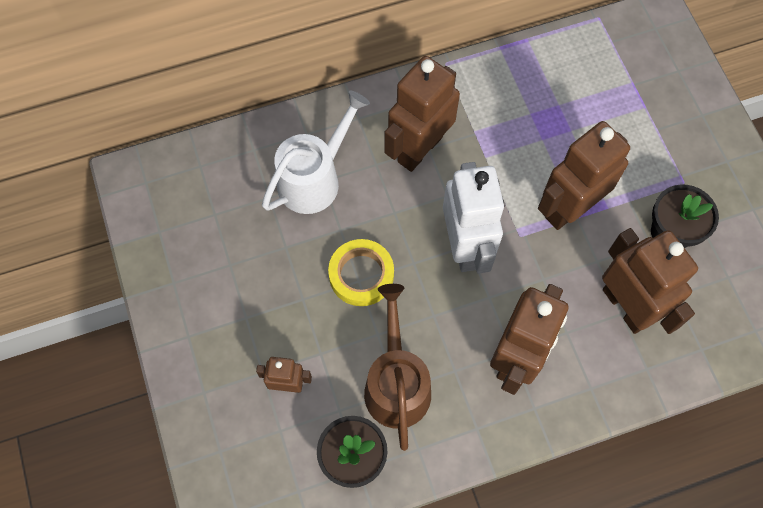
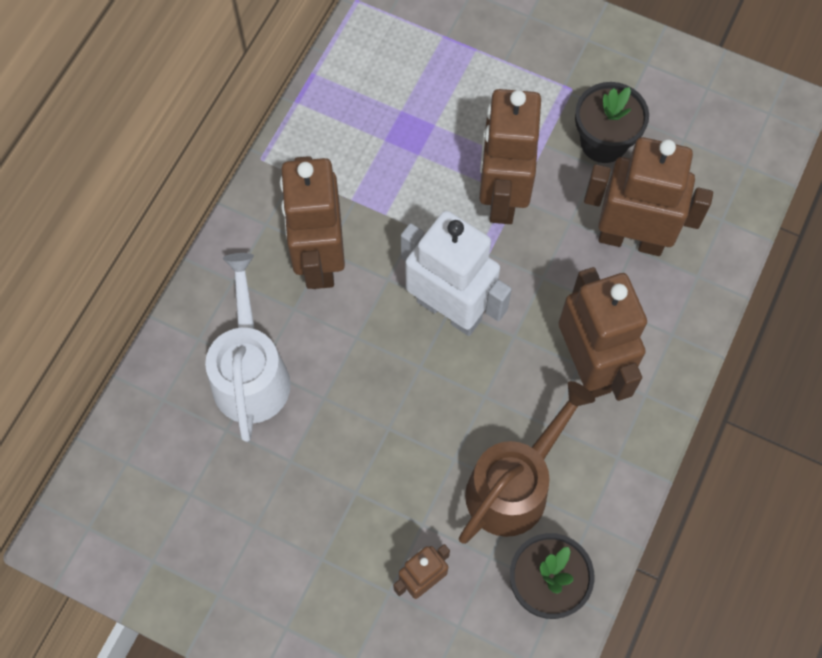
camera: 45 degrees left, 0 degrees up
yellow tape [328,239,394,306] -> none
brown watering can [364,284,431,451] -> brown watering can turned 90 degrees clockwise [459,381,595,544]

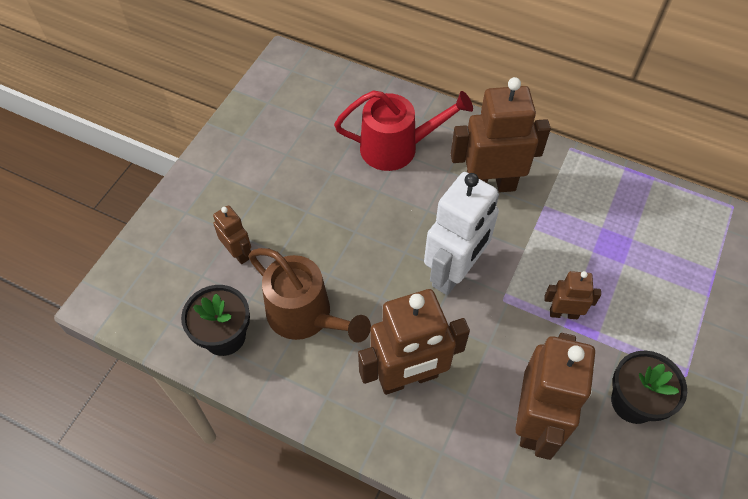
camera: 90 degrees right, 10 degrees down
white watering can [205,253,291,442] -> red watering can [334,90,473,171]
brown robot [479,89,541,224] -> brown robot [544,271,601,319], size x0.51

